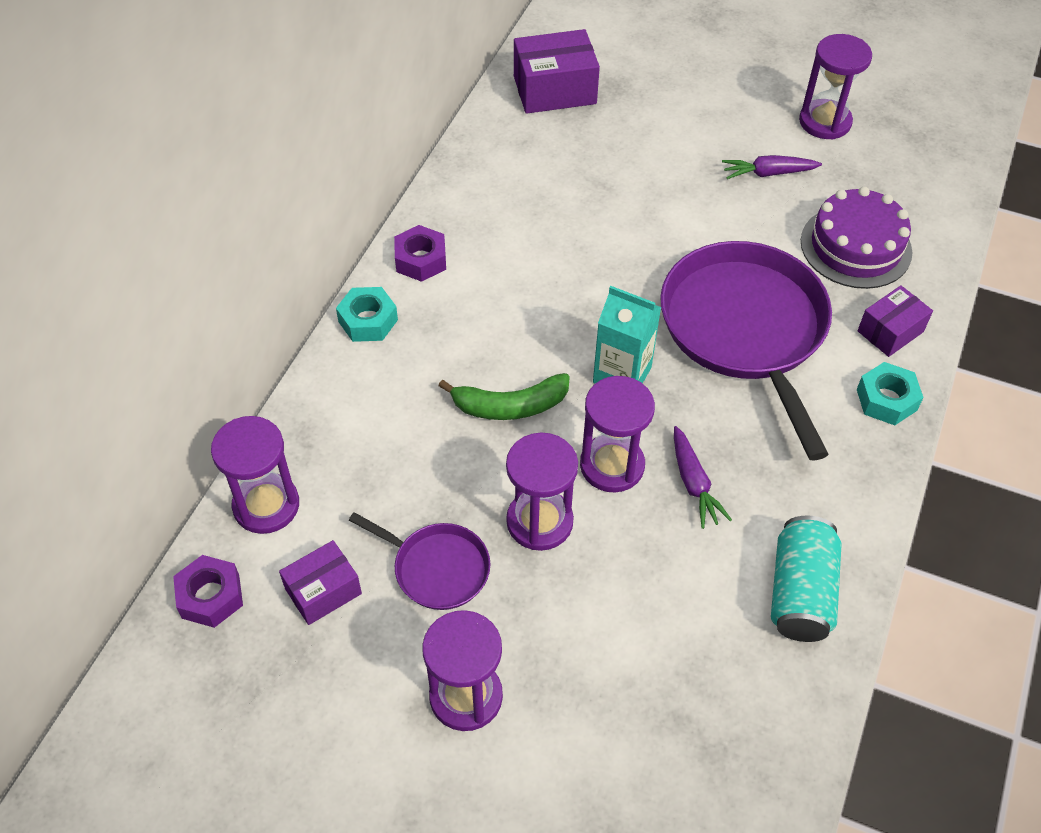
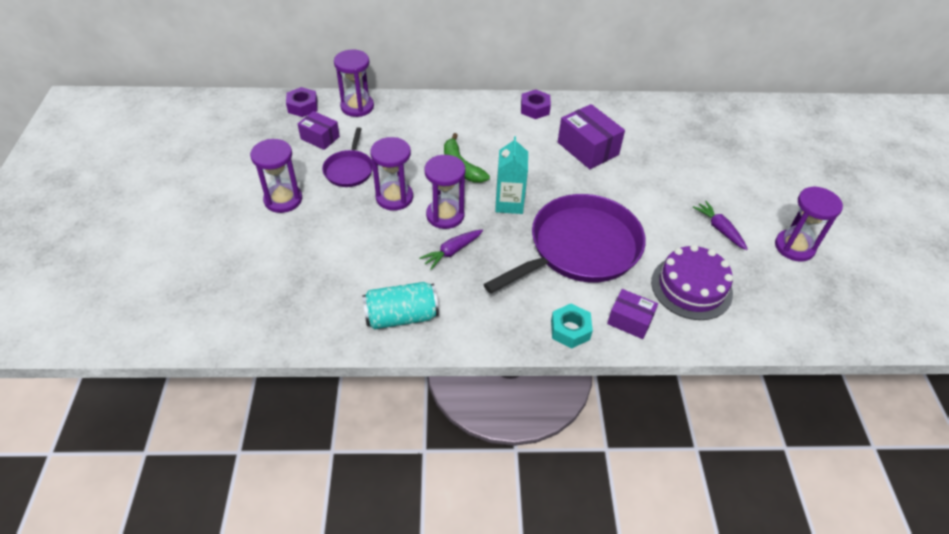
camera: 65 degrees right, 5 degrees down
turquoise nut [336,287,398,342] -> none
purple box [514,29,600,114] -> purple box moved to [558,104,625,169]

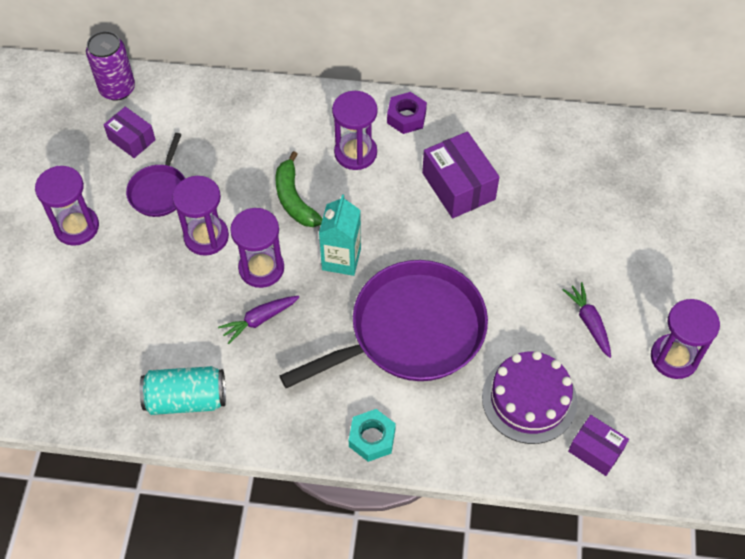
camera: 10 degrees right, 10 degrees up
purple nut [286,87,318,117] -> purple can [86,31,135,101]
purple hourglass [334,50,374,117] -> purple hourglass moved to [332,91,378,170]
purple box [607,289,658,339] -> purple box moved to [568,415,629,476]

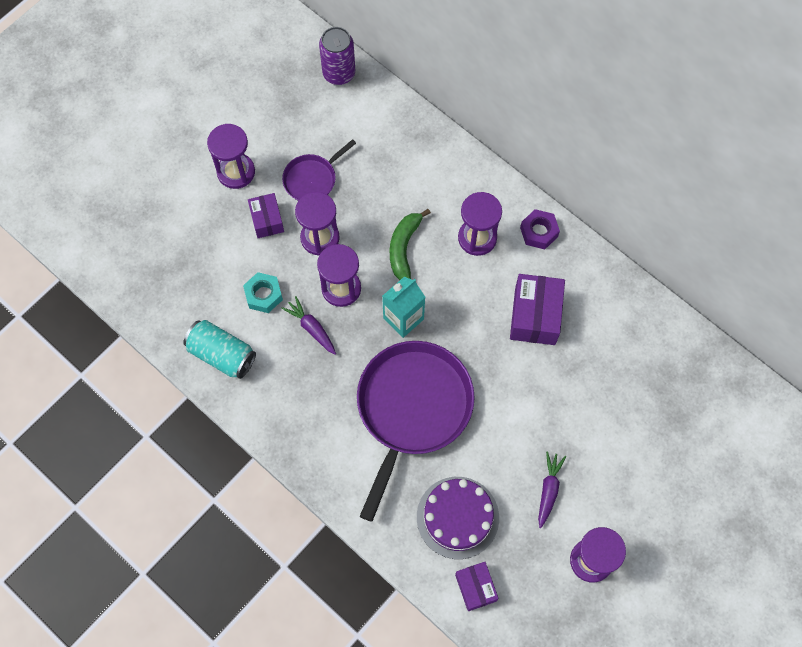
camera: 35 degrees right, 10 degrees up
purple box [104,107,156,158] -> purple box moved to [248,193,284,238]
purple carrot [218,296,299,344] -> purple carrot turned 45 degrees clockwise [281,296,336,355]
purple pan [279,260,488,388] -> purple pan turned 75 degrees counterclockwise [357,341,475,522]
turquoise nut [349,409,396,462] -> turquoise nut moved to [243,272,283,313]

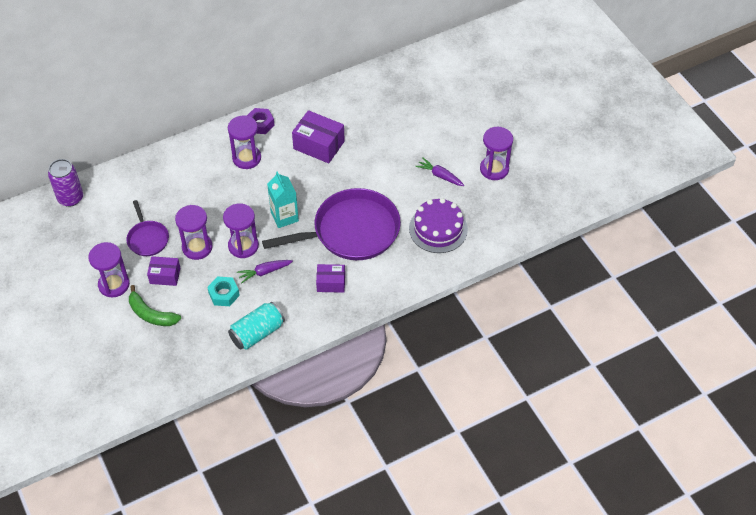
camera: 70 degrees left, 15 degrees down
purple pan [357,341,475,522] -> purple pan turned 120 degrees clockwise [262,188,401,260]
green banana [390,209,431,280] -> green banana moved to [129,285,181,326]
purple box [455,562,499,611] -> purple box moved to [316,264,345,293]

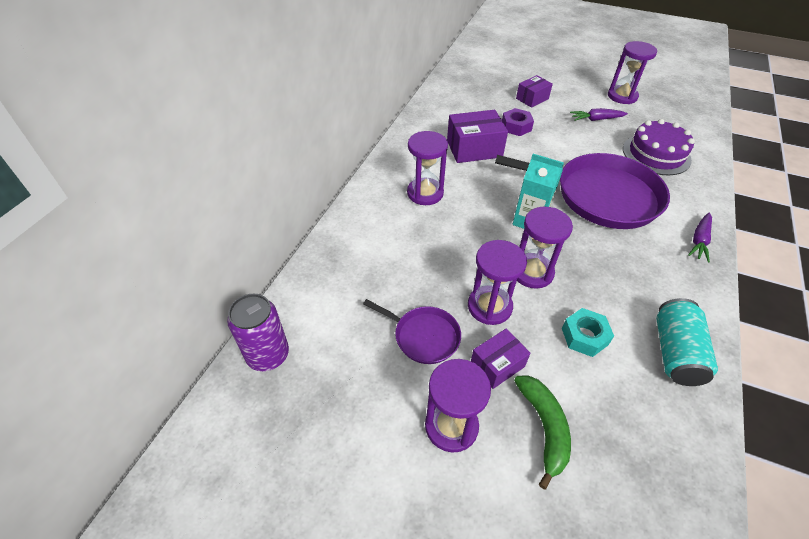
camera: 40 degrees left, 5 degrees down
green banana [129,285,181,326] -> green banana turned 90 degrees counterclockwise [514,375,571,489]
purple carrot [237,260,293,283] -> purple carrot moved to [688,213,712,263]
purple nut [247,108,275,134] -> purple nut moved to [502,108,534,136]
purple pan [262,188,401,260] -> purple pan turned 75 degrees clockwise [495,153,670,229]
purple box [316,264,345,293] -> purple box moved to [516,75,553,108]

